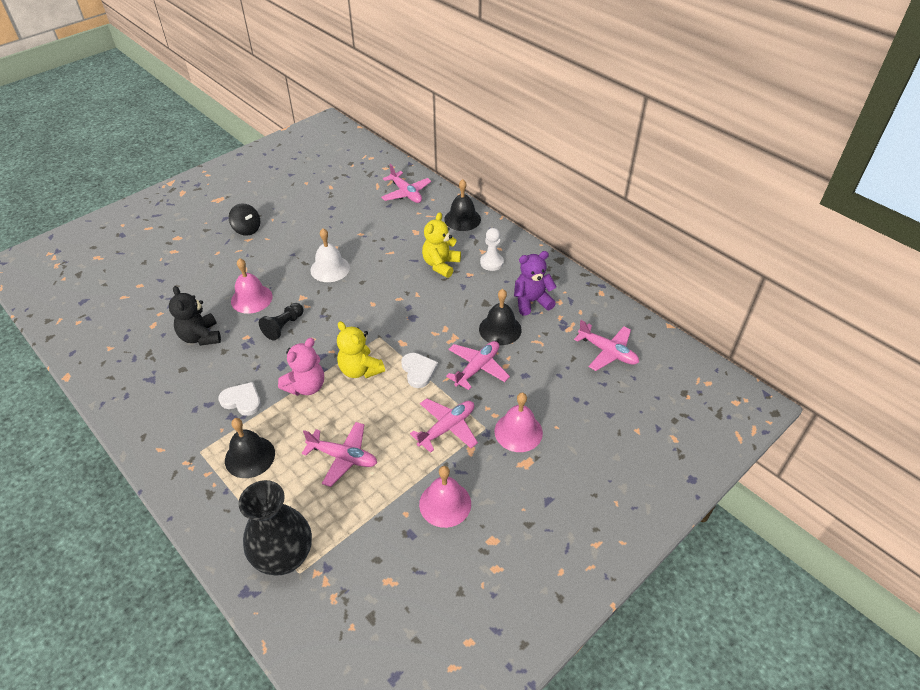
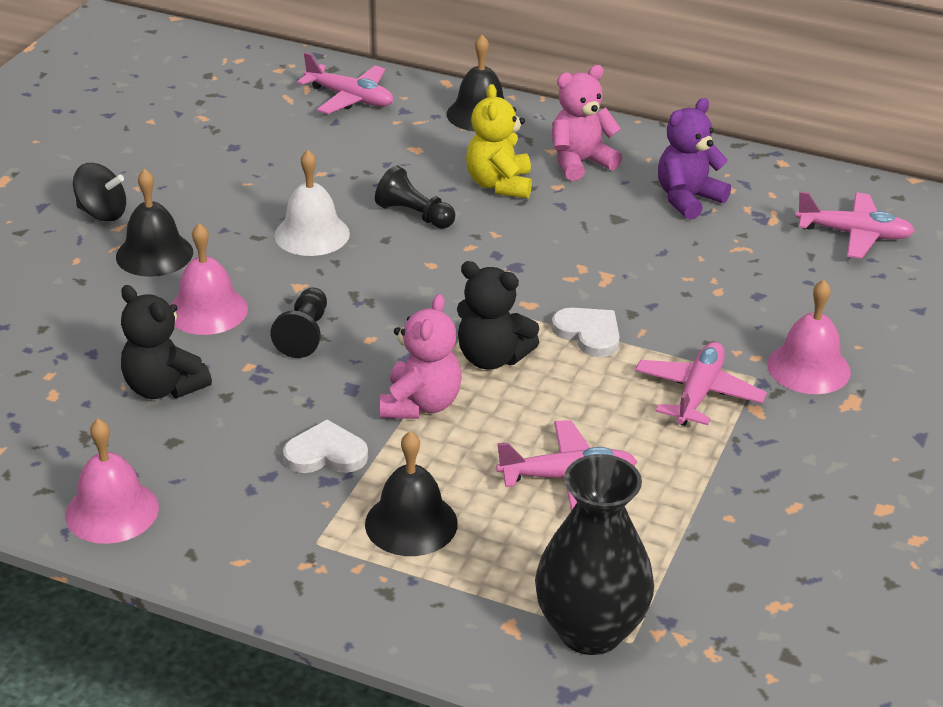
camera: 25 degrees left, 10 degrees down
yellow teddy bear [337,321,385,378] -> black teddy bear [457,261,539,369]
pink bell [419,466,471,528] -> pink bell moved to [65,419,159,544]
pink plane [446,341,510,390] -> none
black bell [479,289,522,345] -> black bell moved to [116,169,193,277]
white pawn [480,228,504,271] -> pink teddy bear [552,65,622,181]
none -> black pawn [375,166,455,229]

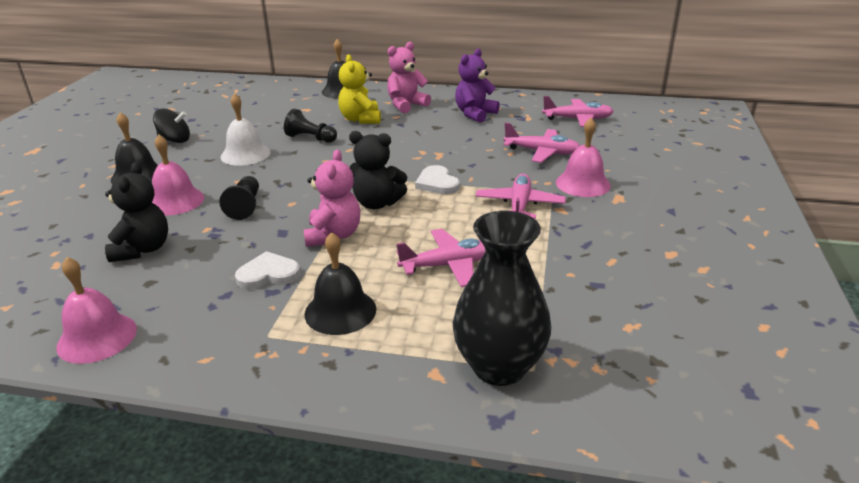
camera: 10 degrees left, 5 degrees down
black spinning top [73,163,126,222] -> black spinning top moved to [153,108,190,143]
black teddy bear [121,285,212,399] -> black teddy bear turned 120 degrees counterclockwise [105,162,168,262]
pink plane [297,52,393,114] -> pink plane moved to [503,123,580,163]
white heart [552,308,620,357] -> white heart turned 150 degrees counterclockwise [415,165,460,194]

